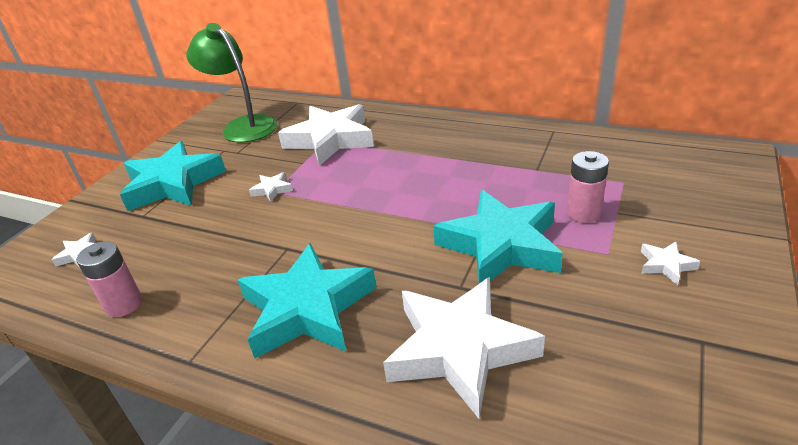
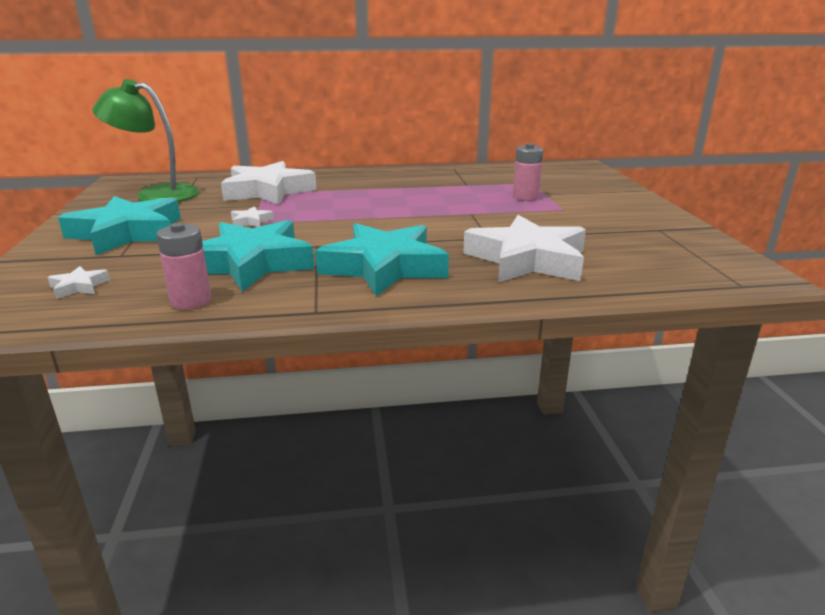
camera: 35 degrees left, 10 degrees down
turquoise star [433,190,563,284] -> turquoise star moved to [202,220,315,292]
white star [641,242,701,285] -> none

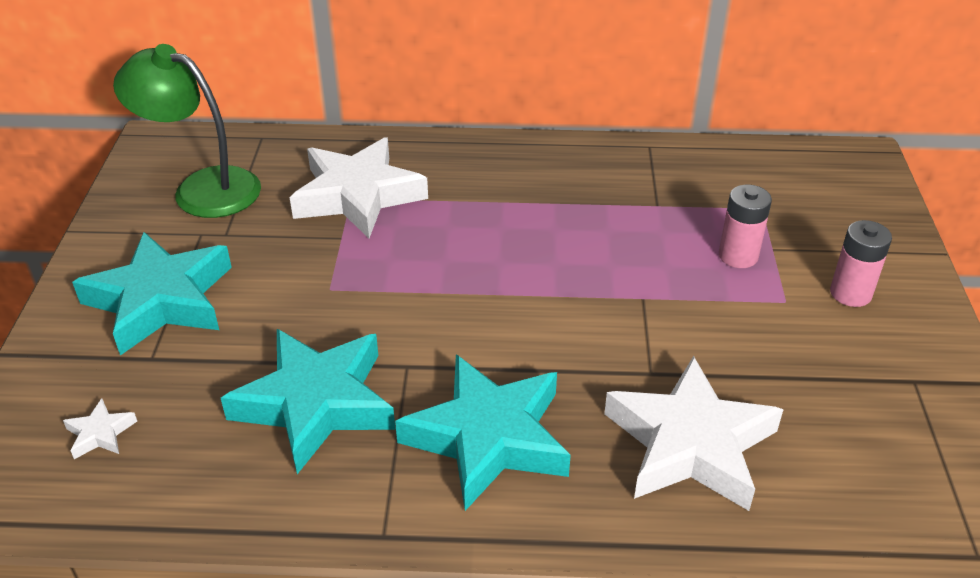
camera: 10 degrees right, 15 degrees up
pink battery [156,223,211,309] -> pink battery moved to [830,220,892,307]
white star [231,206,274,227] -> none

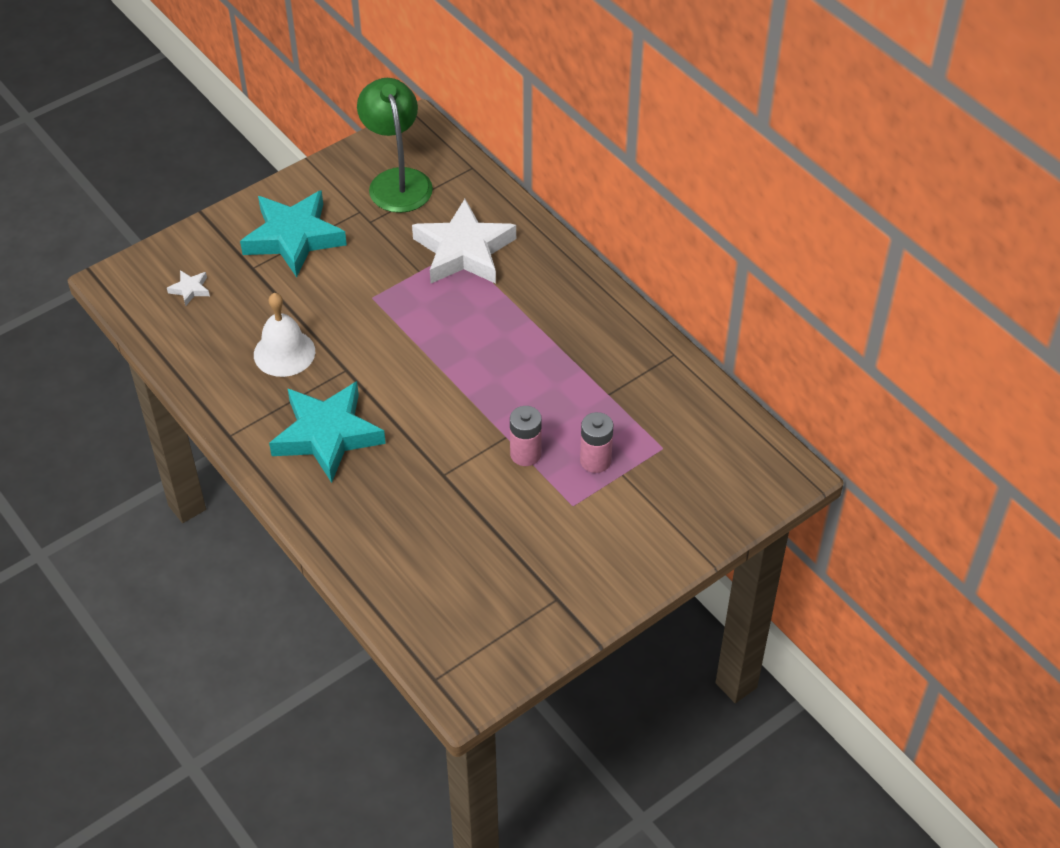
camera: 50 degrees right, 10 degrees up
turquoise star [221,329,395,474] -> white bell [254,293,315,377]
white star [604,356,784,511] -> none
pink battery [830,220,892,307] -> pink battery moved to [510,406,542,466]

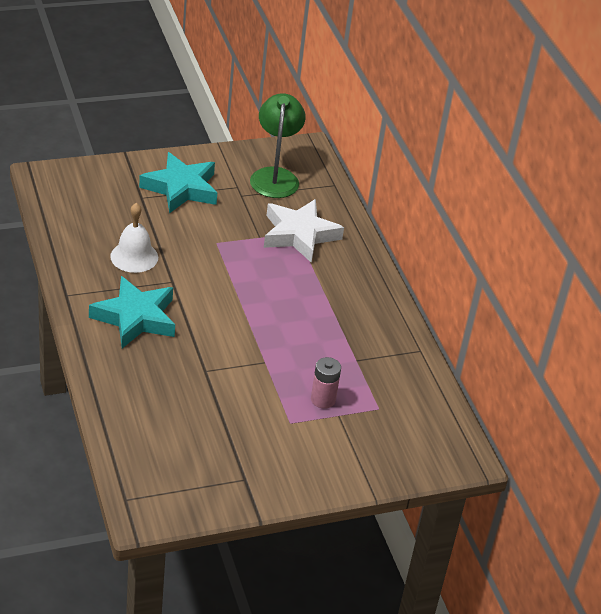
camera: 15 degrees right, 10 degrees down
white star [167,270,210,306] -> none
pink battery [510,406,542,466] -> none

